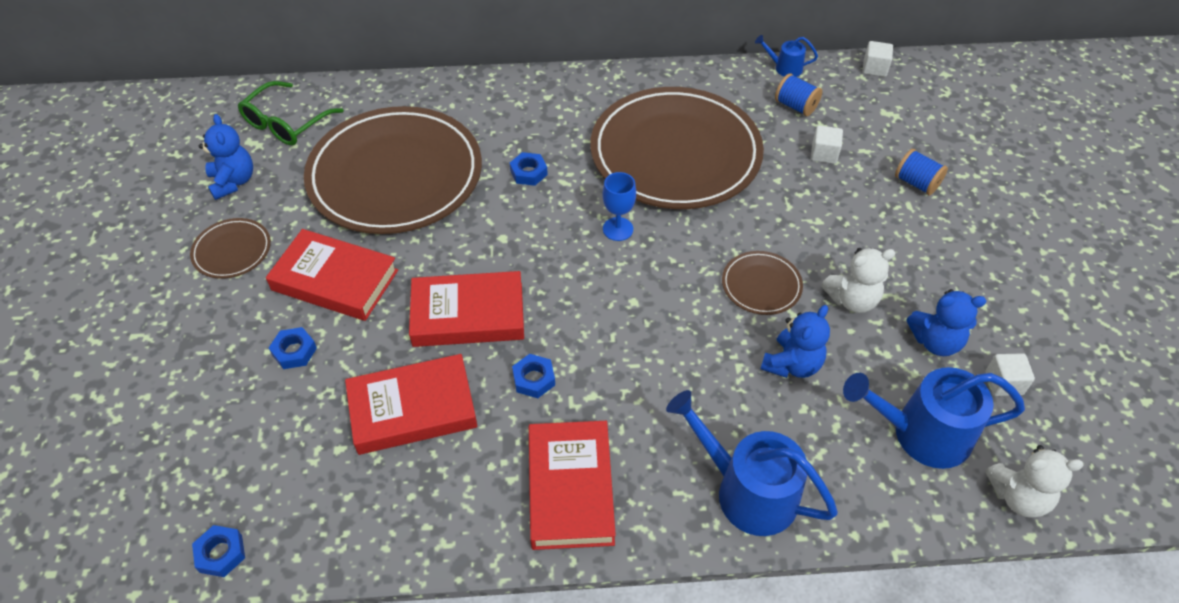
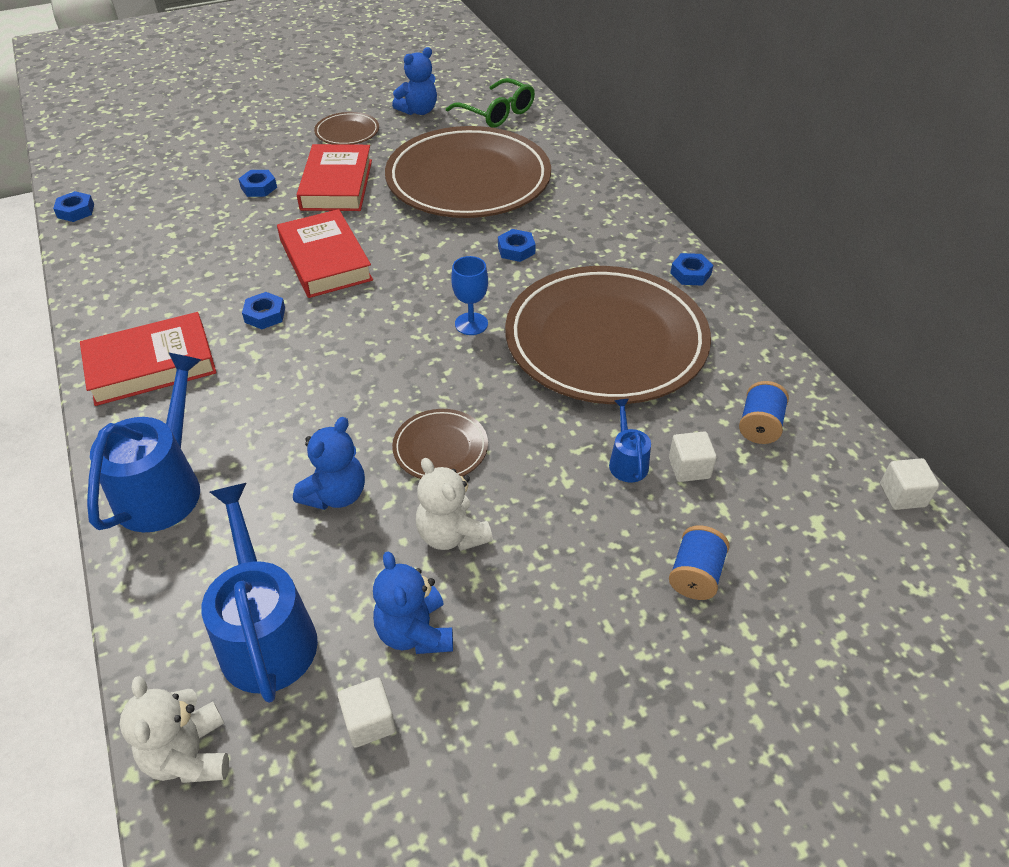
camera: 70 degrees right, 5 degrees down
green glasses [238,81,344,146] -> green glasses turned 150 degrees counterclockwise [446,78,535,128]
red book [345,354,478,455] -> none
blue watering can [755,35,818,77] -> blue watering can moved to [609,399,651,482]
blue teddy bear [761,305,830,378] -> blue teddy bear turned 75 degrees counterclockwise [293,417,365,510]
none -> blue nut [670,253,713,286]

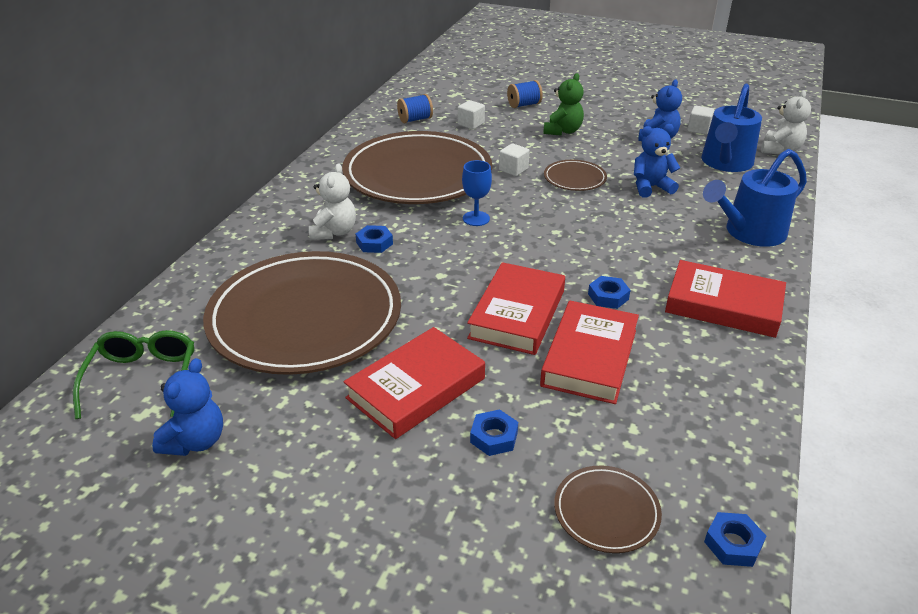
camera: 135 degrees left, 10 degrees down
brown plate [314,112,379,145] -> brown plate moved to [554,465,662,553]
blue teddy bear [392,47,437,115] -> blue teddy bear turned 105 degrees clockwise [152,358,223,456]
white teddy bear [416,458,493,551] -> white teddy bear moved to [309,163,356,240]
blue watering can [609,399,651,482] -> none
blue nut [670,253,713,286] -> none
white cube [880,458,939,510] -> white cube moved to [499,143,530,176]
none -> red book [540,301,639,404]
none -> green teddy bear [543,73,584,136]

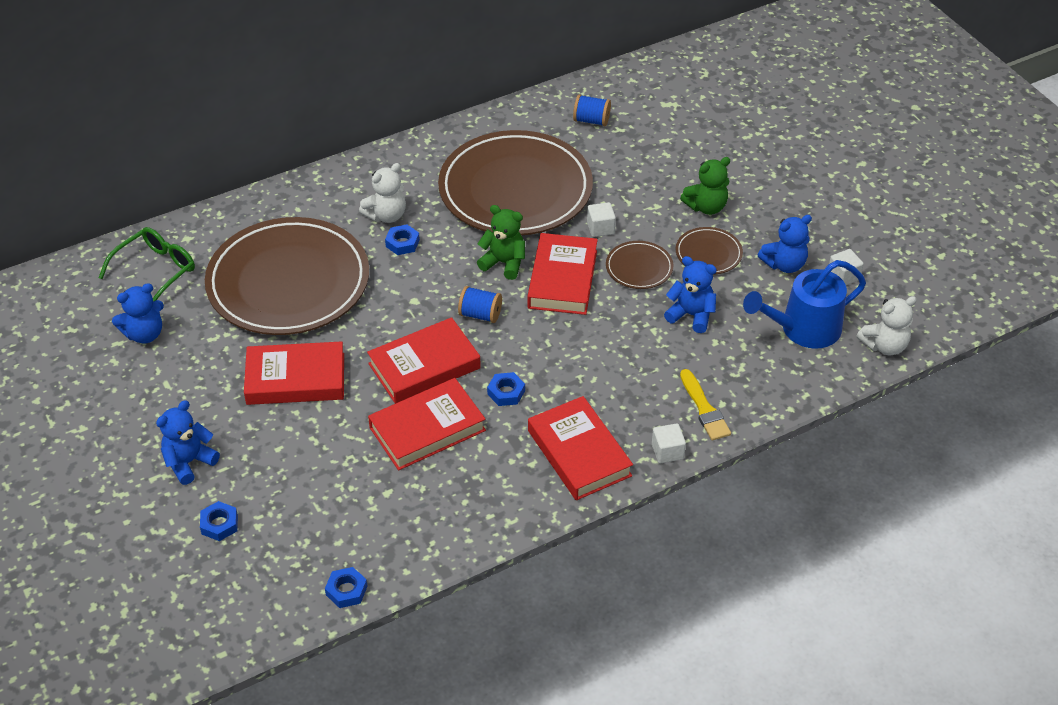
camera: 40 degrees right, 10 degrees up
white cube [458,100,485,129] -> white cube moved to [652,423,686,463]
blue goblet [462,160,492,226] -> green teddy bear [477,205,525,280]
blue nut [470,409,518,456] -> blue nut moved to [200,501,238,541]
blue spool [507,80,543,108] -> blue spool moved to [458,286,502,323]
brown plate [554,465,662,553] -> brown plate moved to [676,227,743,275]
blue watering can [703,149,807,247] -> yellow brush [680,369,731,440]
none -> blue teddy bear [156,400,220,485]
none -> red book [527,233,598,315]

